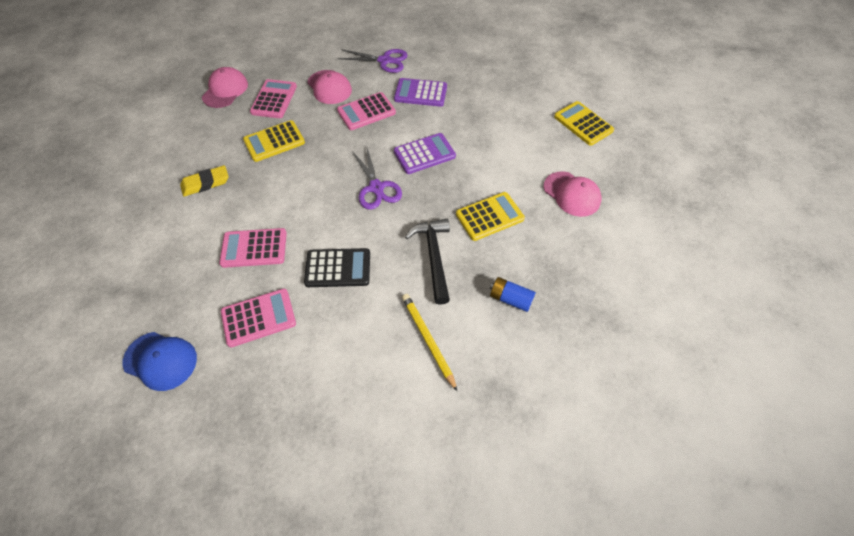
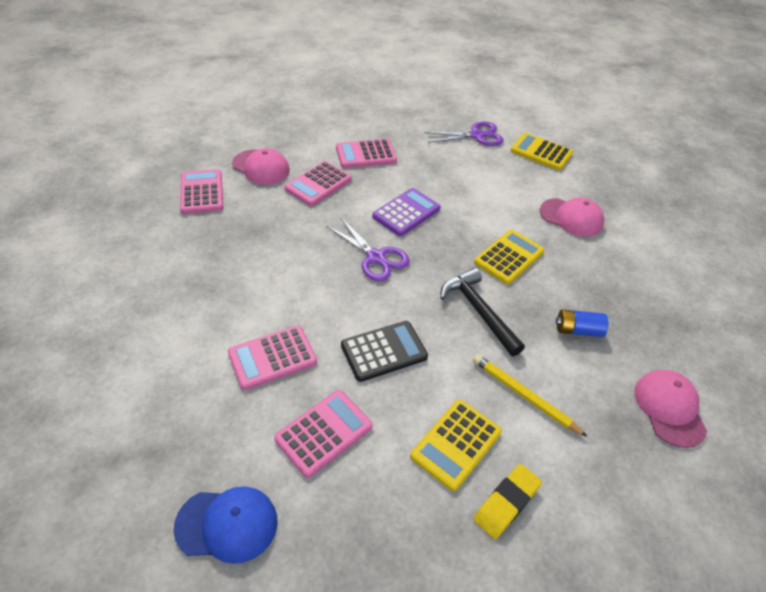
camera: 25 degrees left, 10 degrees down
yellow eraser [180,165,229,197] -> yellow eraser moved to [473,464,542,539]
pink cap [202,67,248,108] -> pink cap moved to [634,370,707,448]
yellow calculator [243,120,305,162] -> yellow calculator moved to [410,400,502,491]
purple scissors [338,49,408,73] -> purple scissors moved to [425,121,503,146]
purple calculator [394,78,447,107] -> pink calculator [336,139,397,168]

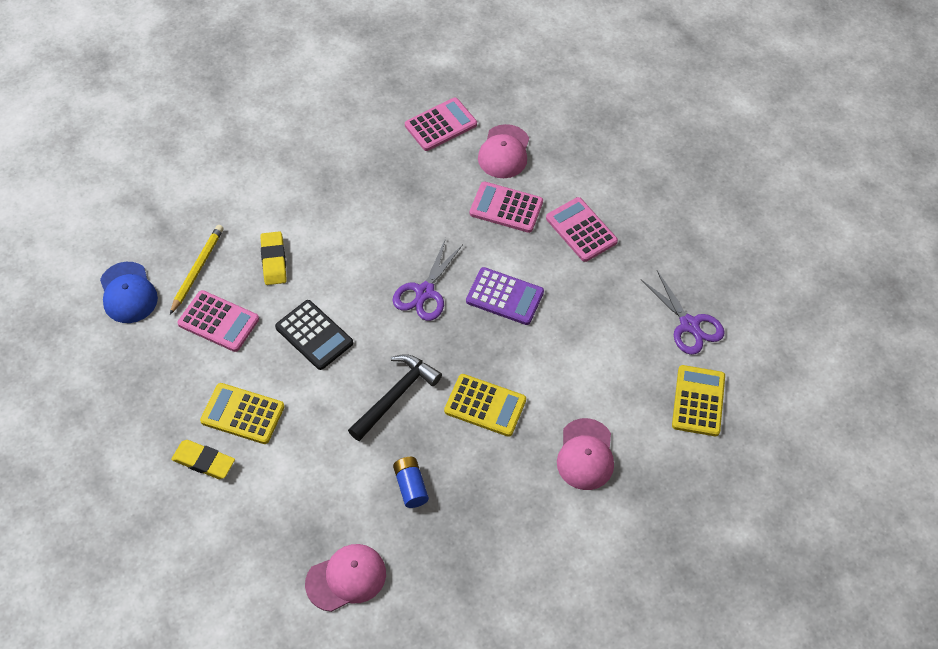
camera: 70 degrees right, 10 degrees up
pink calculator [228,325,317,390] -> yellow eraser [260,231,287,285]
yellow pencil [473,354,588,437] -> yellow pencil moved to [170,225,224,314]

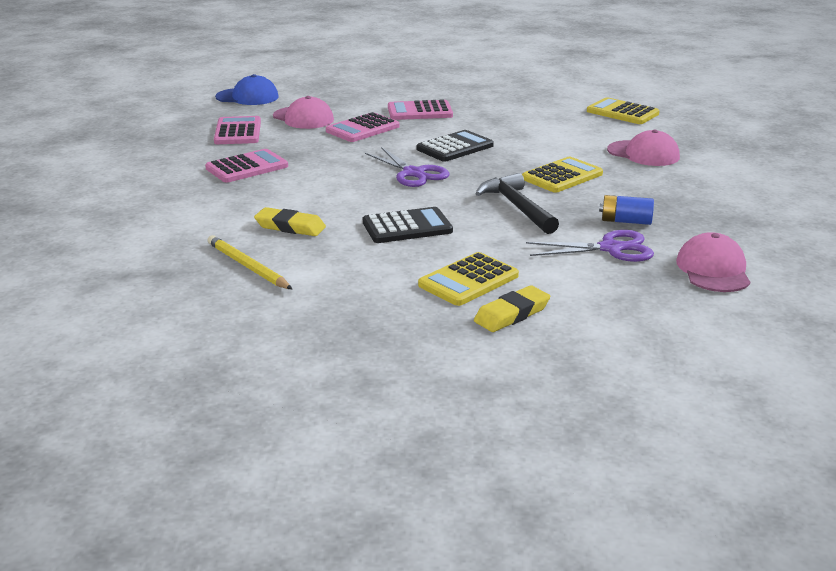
camera: 60 degrees left, 30 degrees down
blue cap [100,262,158,323] -> blue cap moved to [215,74,279,105]
pink calculator [178,290,259,352] -> pink calculator moved to [205,149,288,183]
purple calculator [466,267,544,325] -> black calculator [416,130,494,162]
purple scissors [641,271,724,355] -> purple scissors moved to [526,230,654,262]

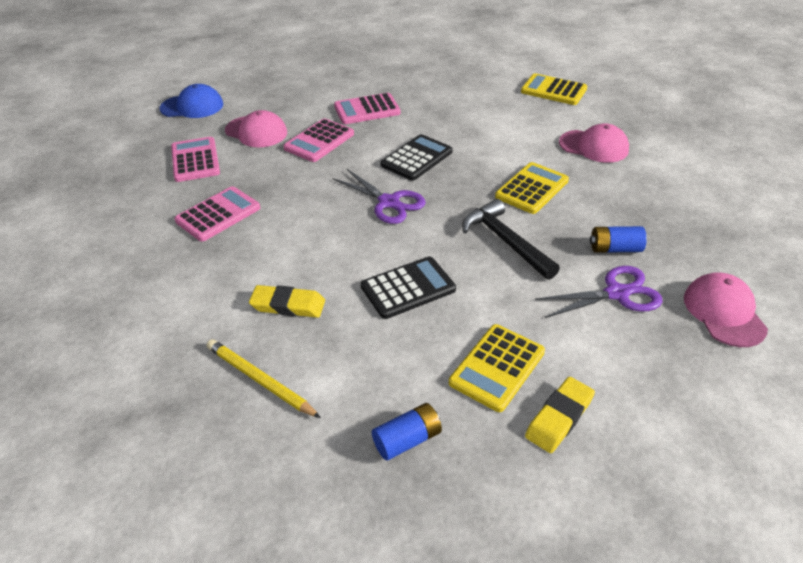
camera: 10 degrees left, 15 degrees up
none -> blue battery [372,403,442,461]

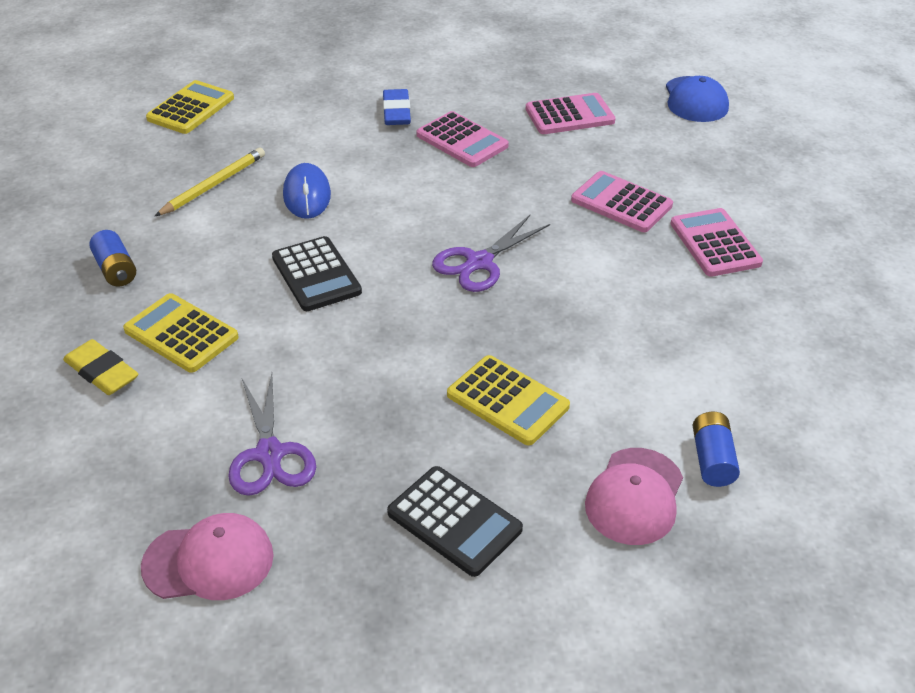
camera: 90 degrees right, 0 degrees up
pink cap [225,110,287,147] -> none
yellow eraser [249,285,325,318] -> blue mouse [283,163,331,219]
black calculator [380,134,453,181] -> black calculator moved to [387,466,523,577]
black hammer [462,199,560,280] -> none
yellow calculator [521,73,587,105] -> yellow calculator moved to [146,80,234,134]
blue battery [590,226,647,253] -> blue battery moved to [692,412,740,487]
none -> blue eraser [383,89,411,125]

